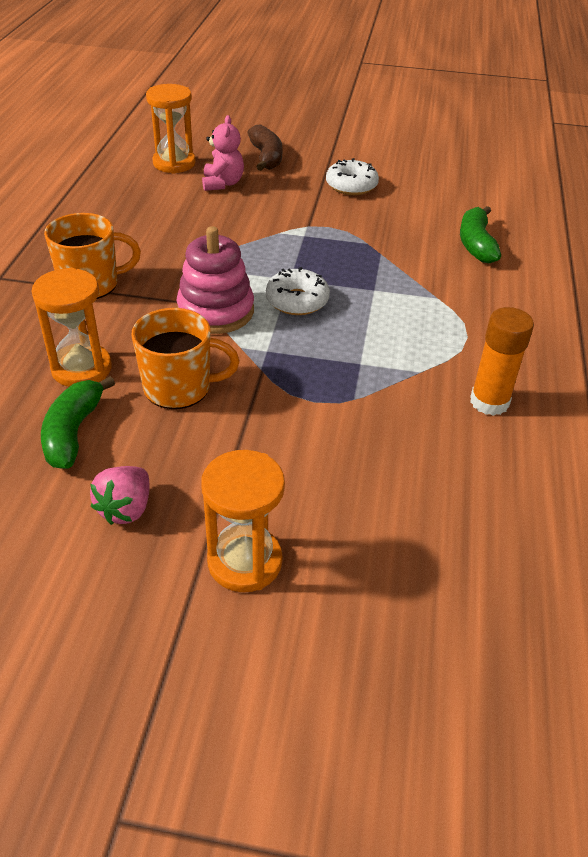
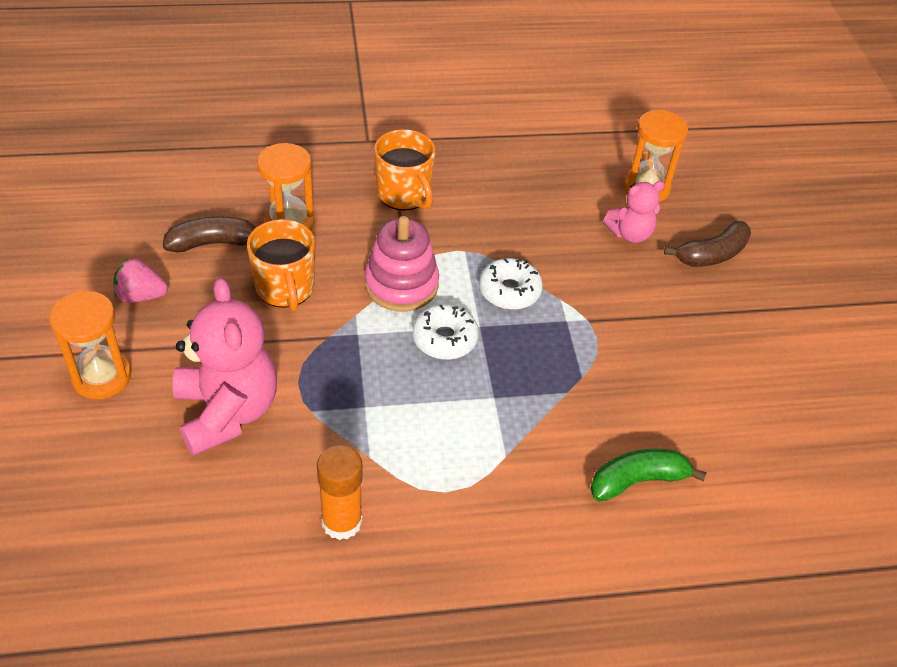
camera: 70 degrees right, 5 degrees up
green banana [41,376,115,469] -> brown banana [163,216,256,252]
white donut [326,158,379,195] -> white donut moved to [479,258,543,310]
none -> pink teddy bear [173,278,277,456]

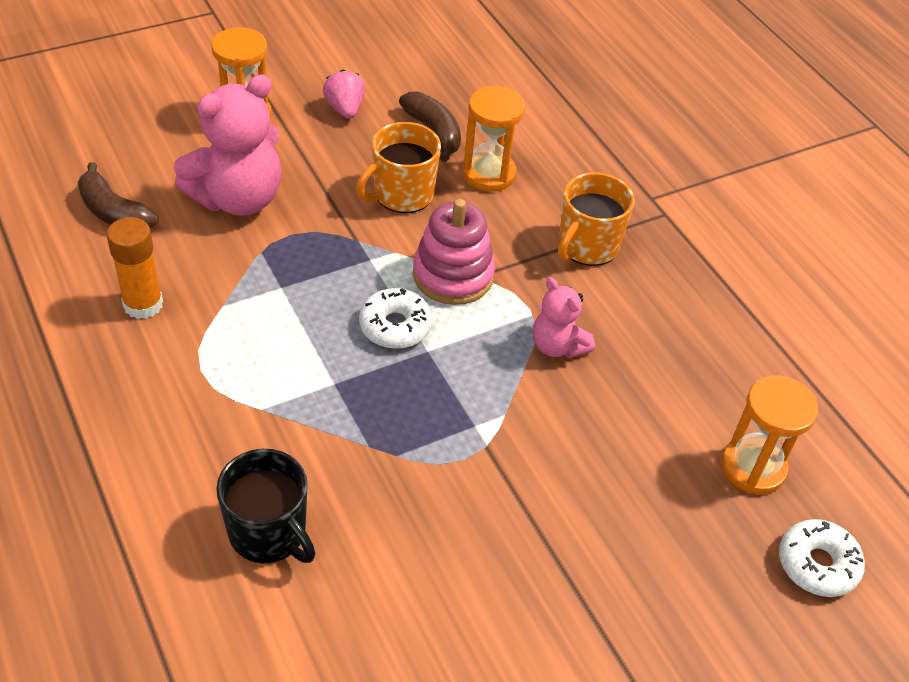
camera: 70 degrees right, 0 degrees up
white donut [479,258,543,310] -> white donut moved to [779,519,865,597]
green banana [590,449,707,502] -> black mug [216,449,316,563]
pink teddy bear [603,181,665,243] -> pink teddy bear moved to [533,277,595,359]
brown banana [664,221,751,267] -> brown banana moved to [78,162,159,229]

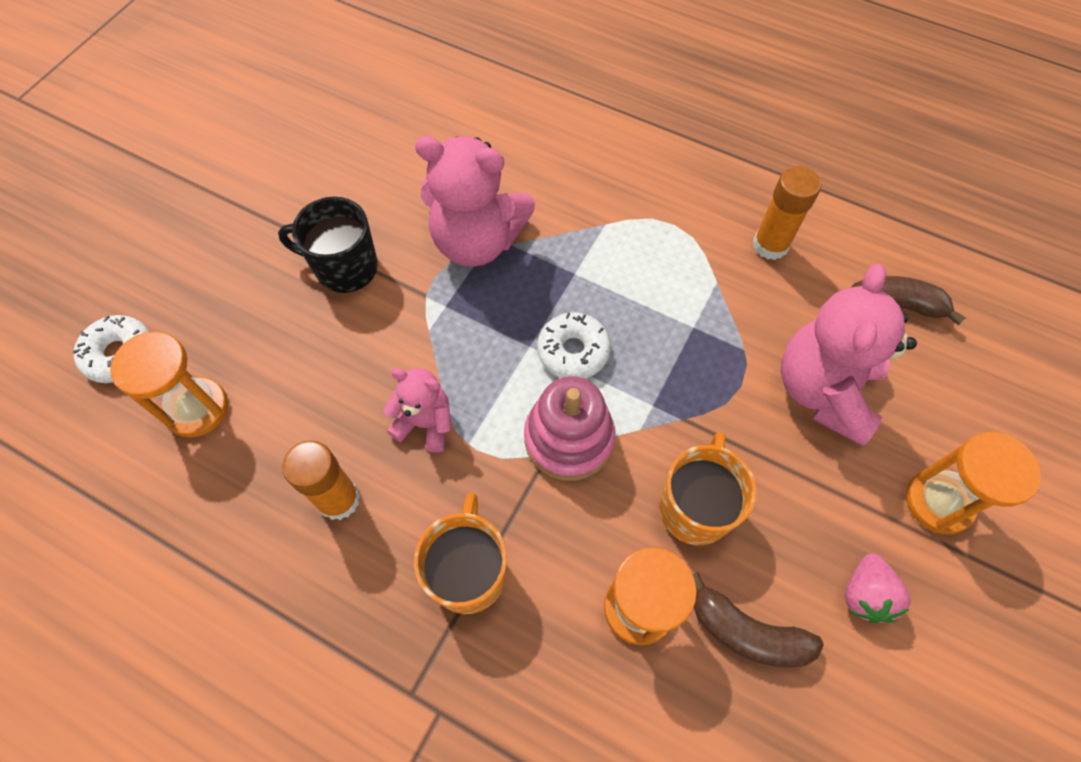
camera: 150 degrees right, 15 degrees up
black mug [216,449,316,563] -> black mug moved to [278,197,378,293]
pink strawberry [323,70,365,119] -> pink strawberry turned 60 degrees clockwise [845,554,911,623]
none -> orange glue stick [282,440,360,520]
none -> pink teddy bear [415,136,535,267]

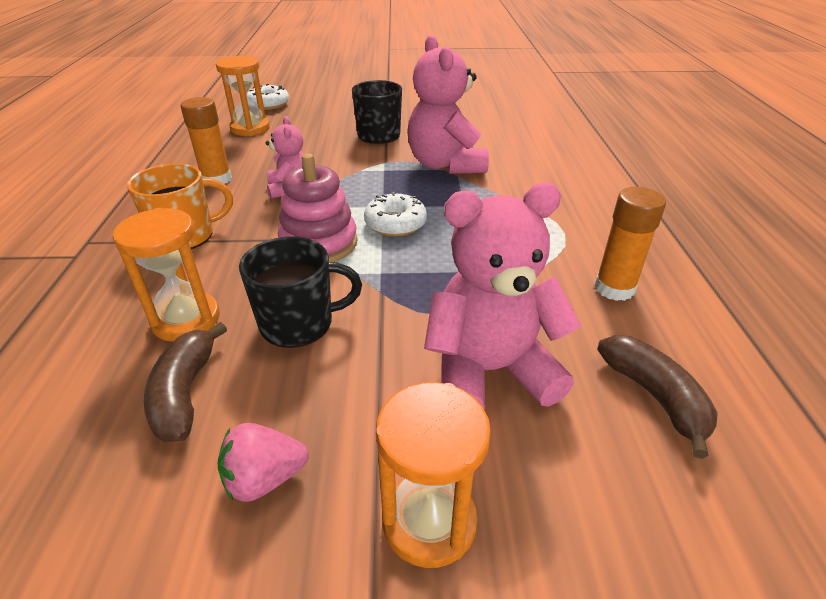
camera: 60 degrees right, 25 degrees down
orange mug [659,432,757,545] -> black mug [239,237,362,348]

